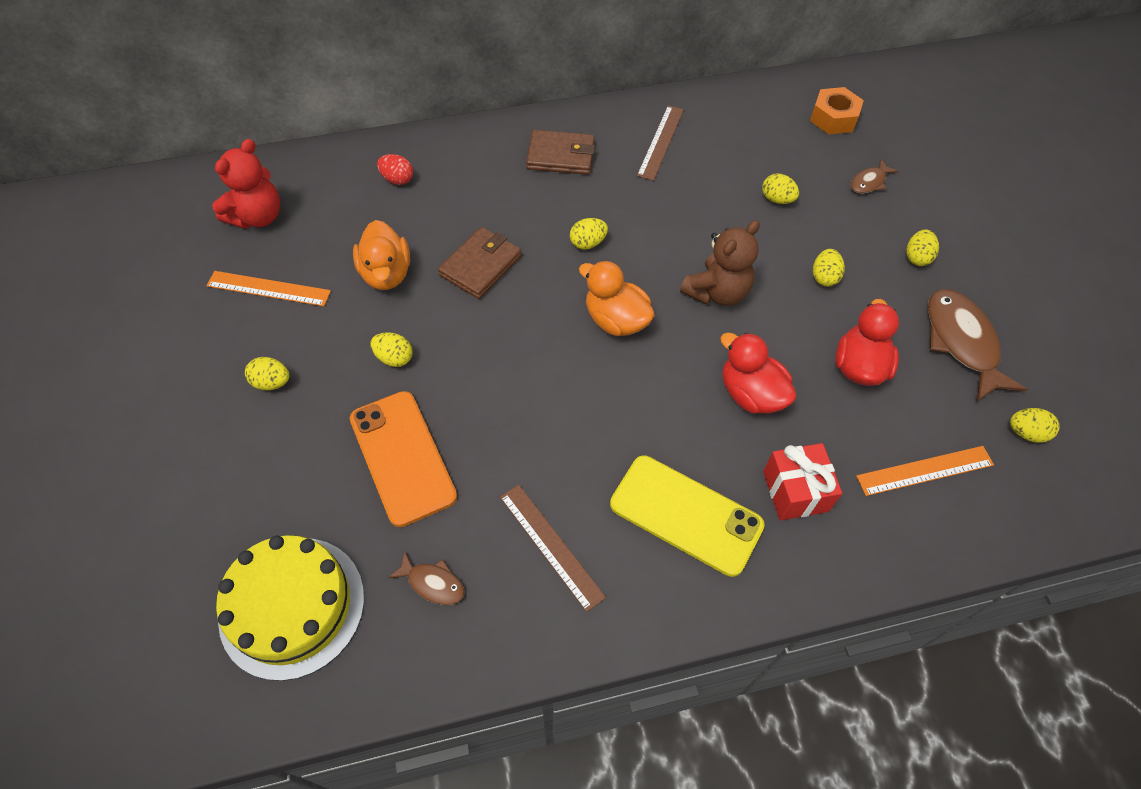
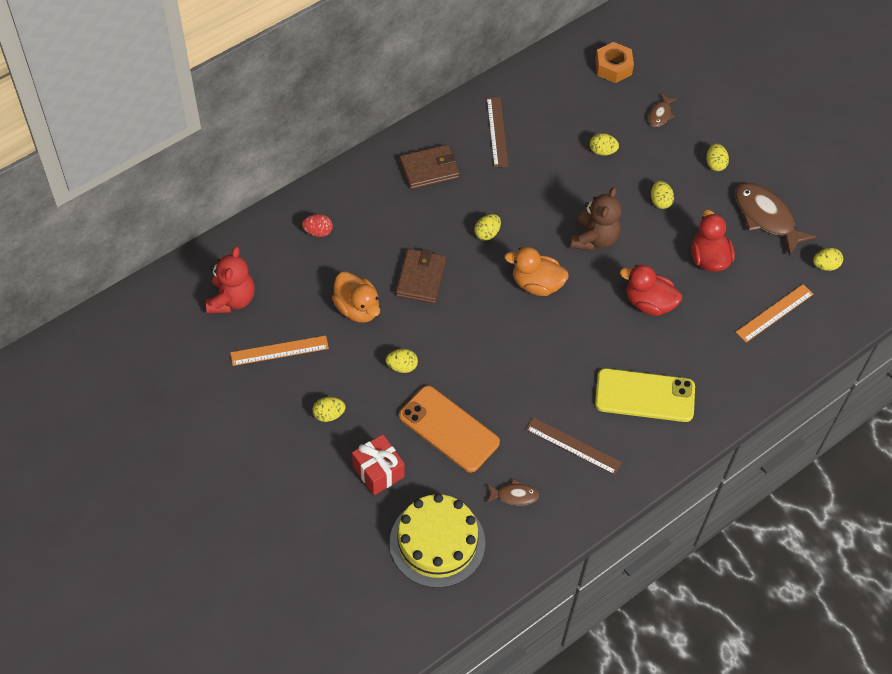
camera: 25 degrees left, 0 degrees up
red gift [763,443,842,520] -> red gift moved to [352,434,404,495]

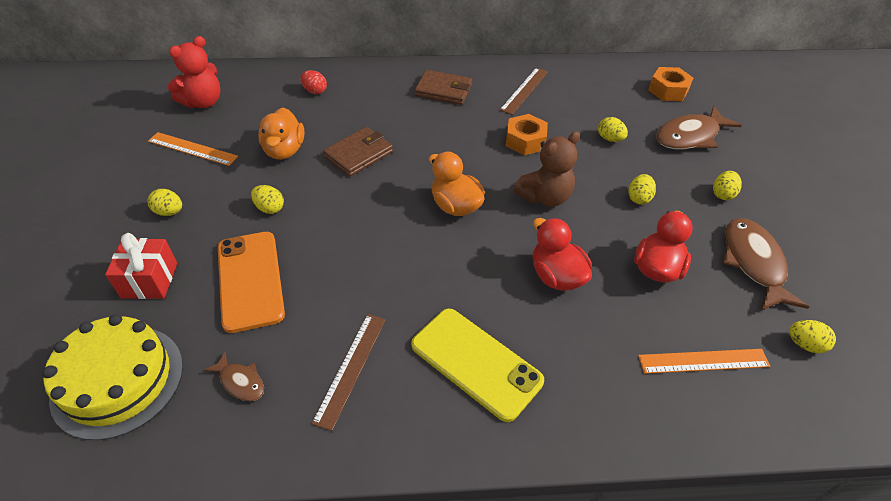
camera: 35 degrees right, 10 degrees down
yellow egg [474,214,501,241] -> none
brown ruler [526,417,622,475] -> brown ruler turned 45 degrees clockwise [311,314,386,431]
brown fish [648,93,677,127] -> brown fish [656,106,742,149], size x1.99
none -> orange nut [506,114,548,155]

